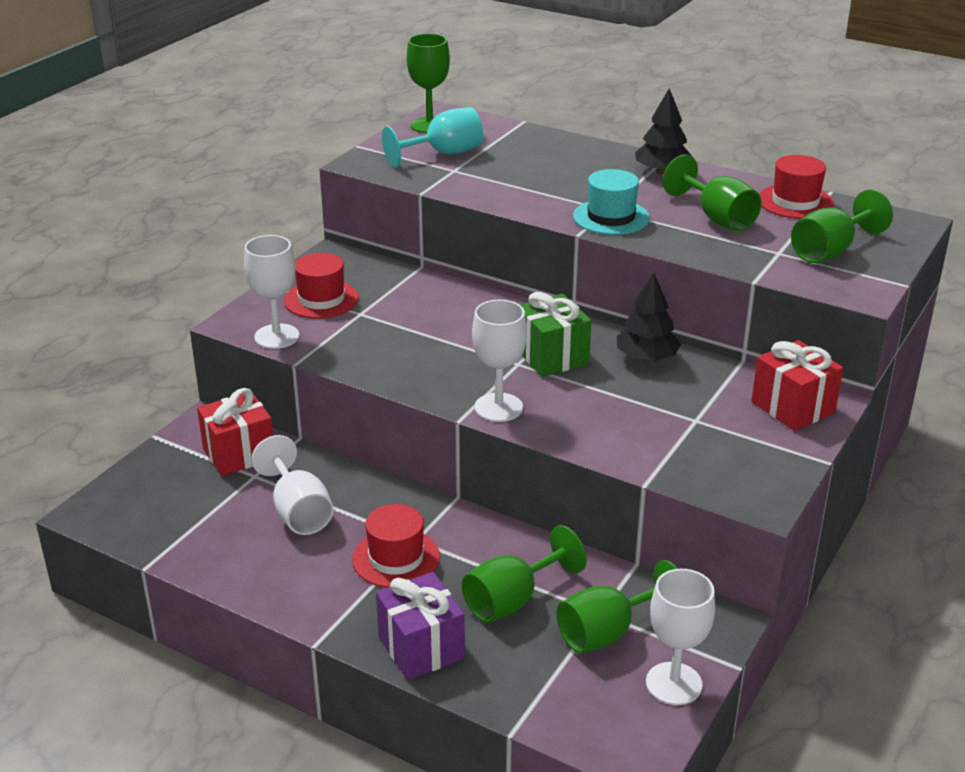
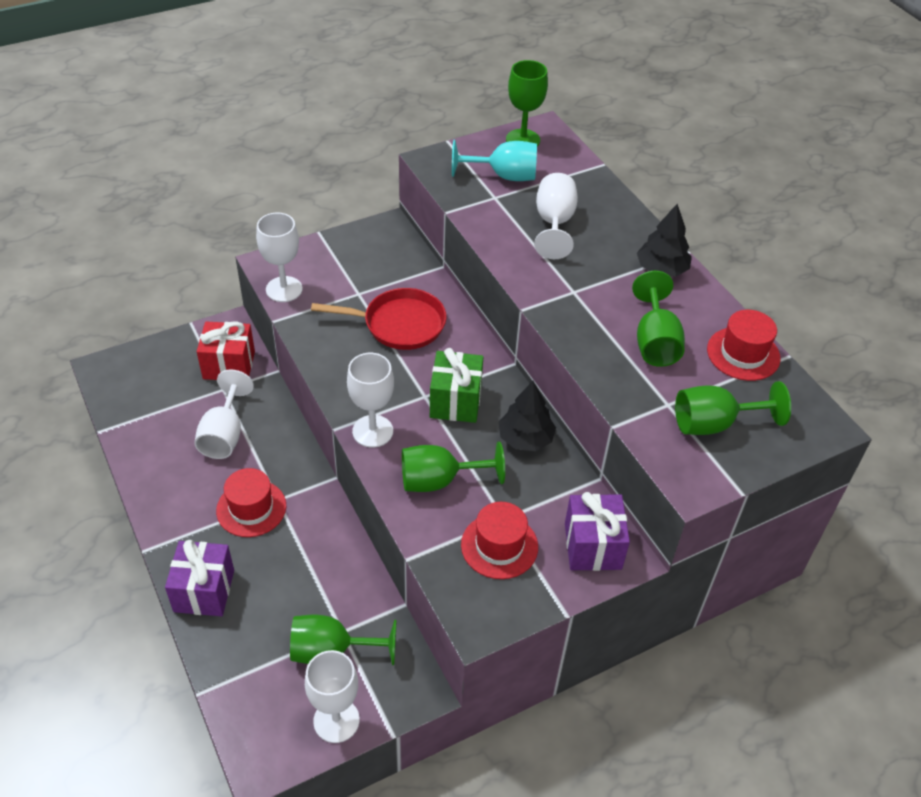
camera: 30 degrees right, 15 degrees up
red hat [284,253,359,319] -> red hat moved to [461,502,538,579]
green goblet [462,525,587,623] -> green goblet moved to [402,442,505,492]
turquoise hat [573,169,650,235] -> none
red gift [751,340,843,431] -> purple gift [565,492,630,571]
none -> red pan [311,288,447,350]
none -> white goblet [534,173,578,259]

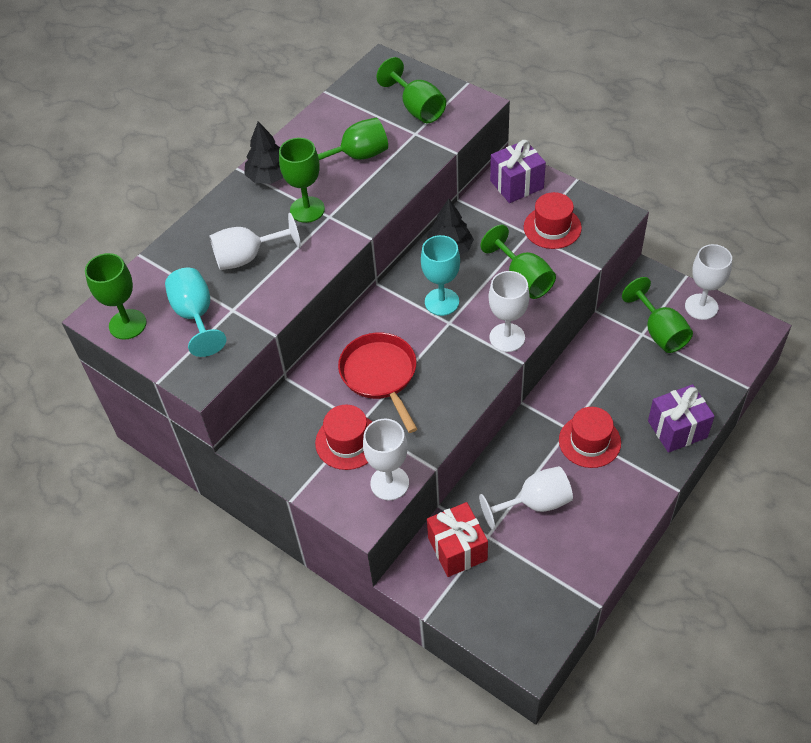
camera: 110 degrees left, 5 degrees up
green gift [430,348,483,423] -> turquoise goblet [421,235,460,316]
red hat [707,310,781,381] -> red hat moved to [315,405,372,470]
none -> green goblet [279,138,325,223]

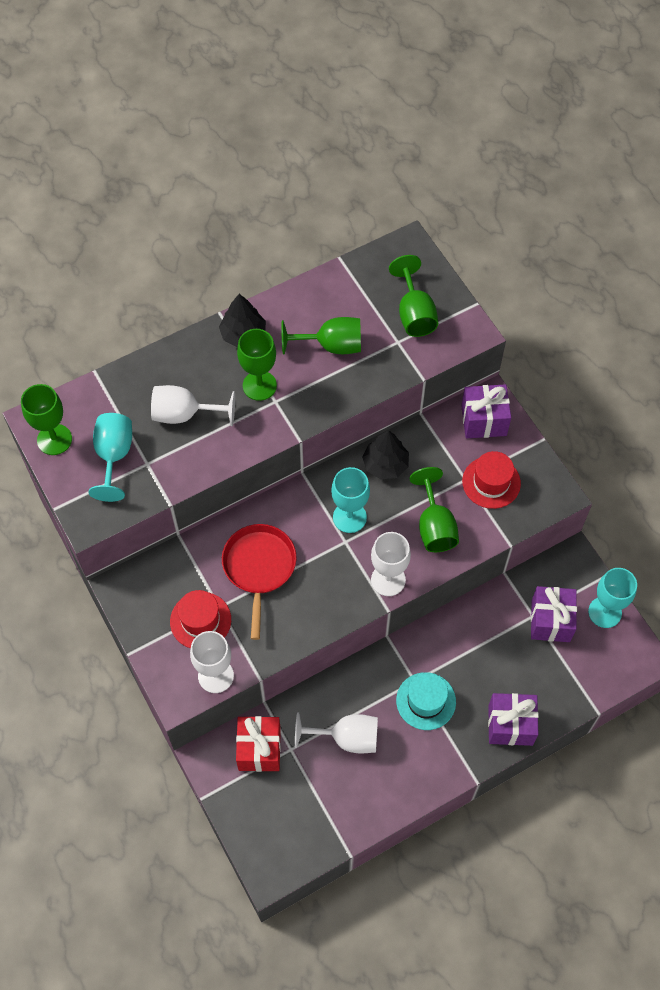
camera: 20 degrees right, 10 degrees up
red hat [559,407,621,468] -> turquoise hat [396,672,456,730]
green goblet [622,277,693,353] -> purple gift [531,586,577,642]
white goblet [685,244,732,320] -> turquoise goblet [588,568,637,628]

